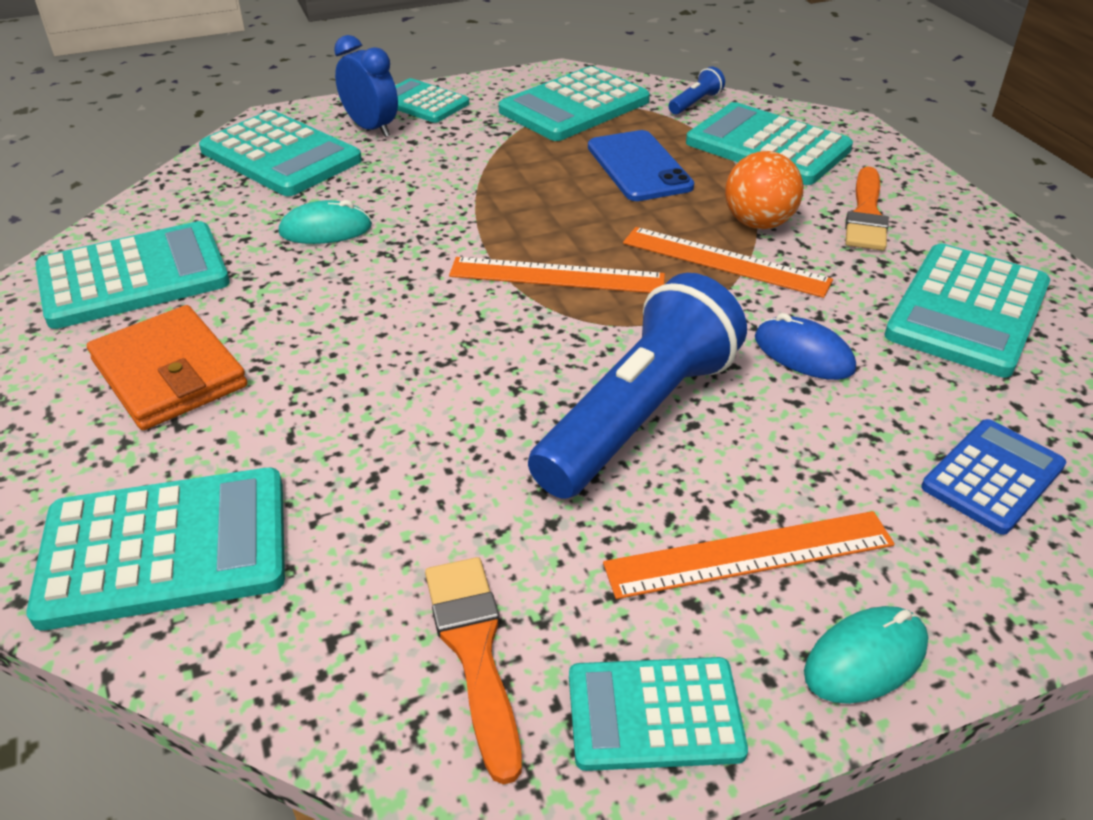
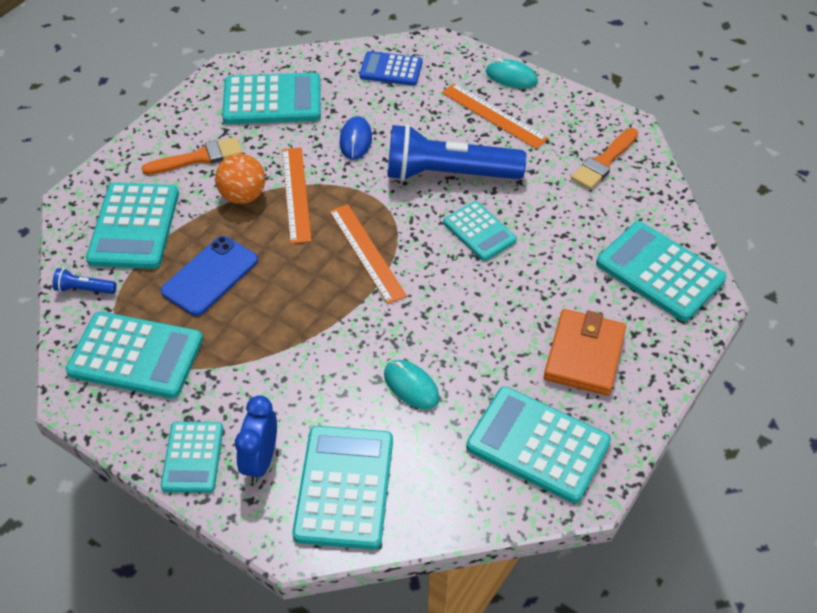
camera: 125 degrees left, 10 degrees up
turquoise calculator [569,657,748,771] -> turquoise calculator moved to [443,201,517,261]

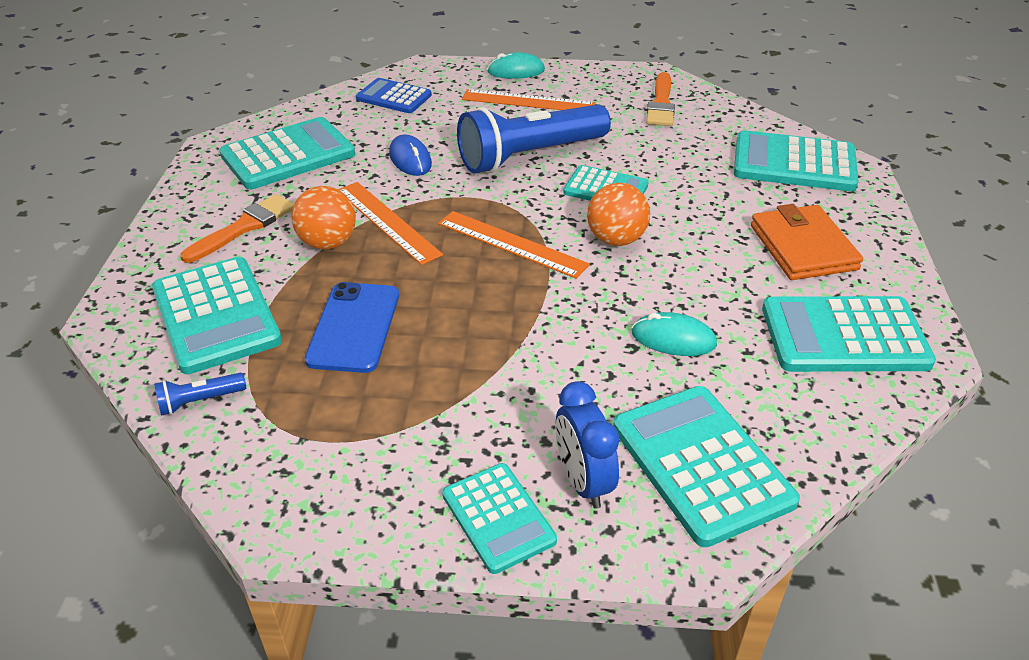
camera: 30 degrees left, 10 degrees down
turquoise calculator [66,311,203,398] -> none
blue calculator [359,51,422,86] -> blue calculator turned 45 degrees clockwise [356,78,432,113]
none -> orange ball [587,183,650,246]

